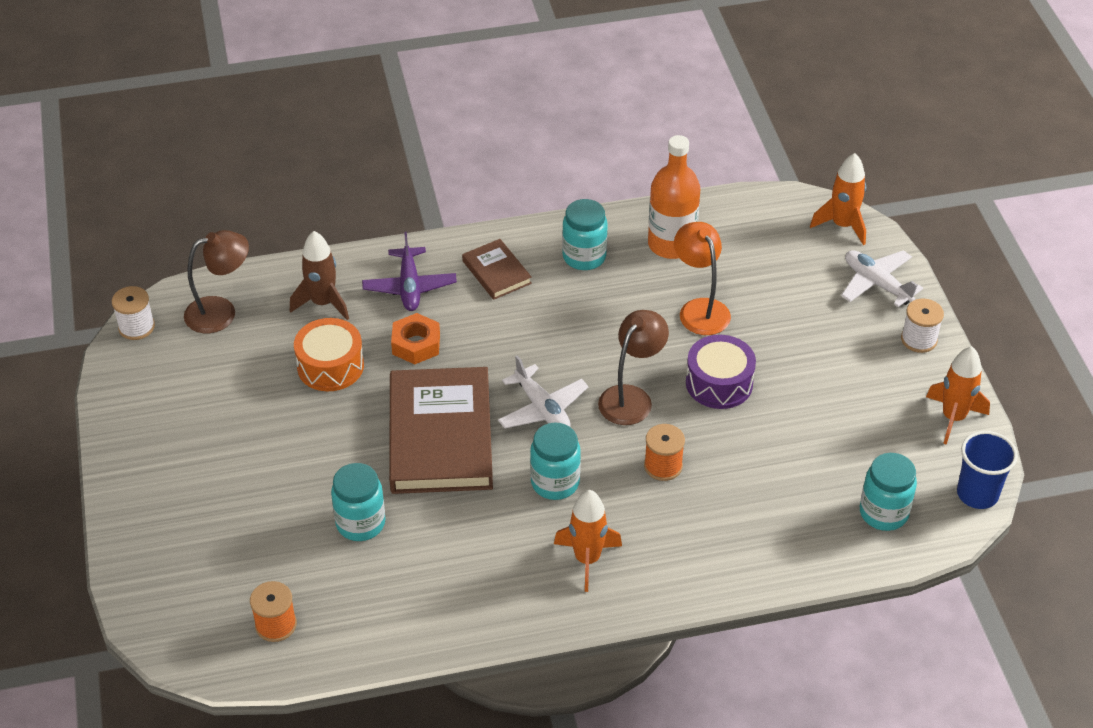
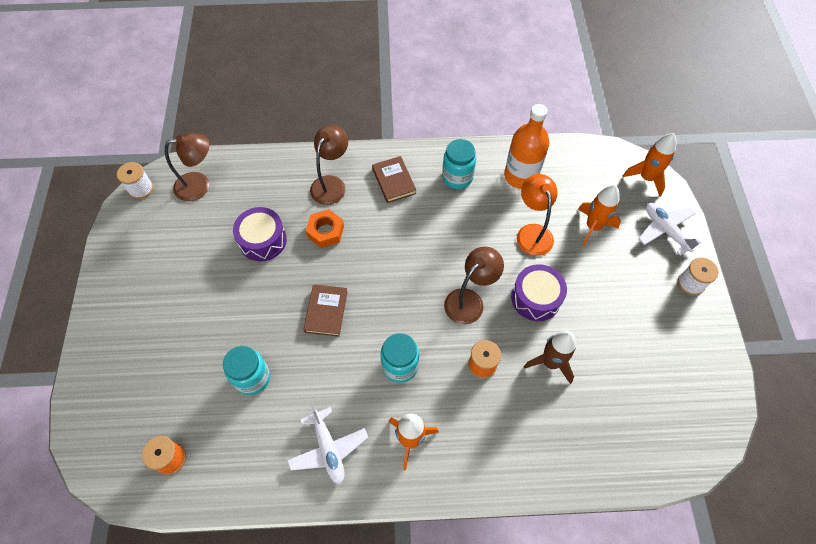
camera: 10 degrees right, 15 degrees up
brown rocket [290,231,349,320] -> brown rocket moved to [523,330,576,384]
orange drum [294,318,364,391] -> purple drum [233,207,287,261]
purple plane [362,232,457,311] -> brown lamp [310,125,348,205]
brown book [389,367,493,494] -> brown book [303,284,348,337], size x0.48
white plane [498,355,588,428] -> white plane moved to [287,406,368,484]
turquoise jar [860,453,917,531] -> none
orange rocket [926,346,990,445] -> orange rocket moved to [578,185,621,246]
blue cup [957,431,1018,509] -> none

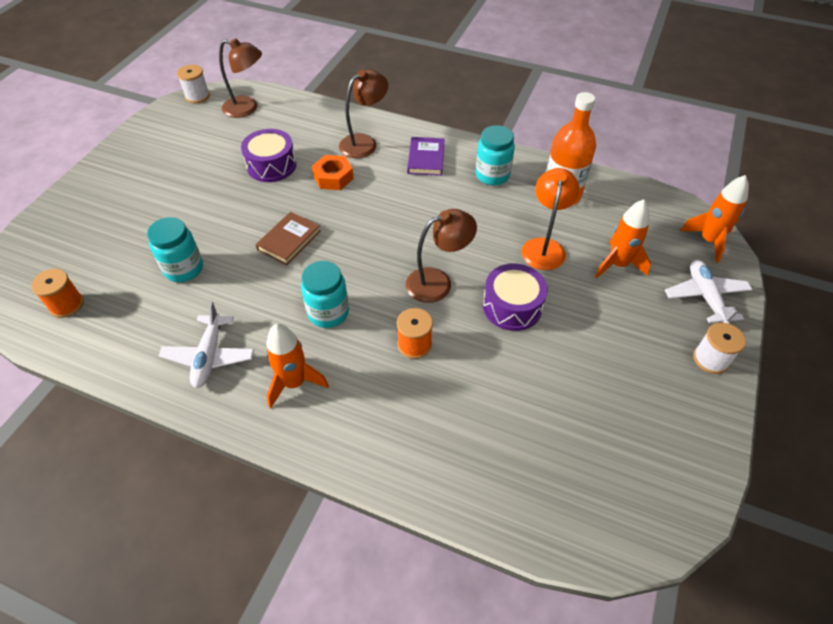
camera: 25 degrees right, 10 degrees down
brown book [372,156,417,203] -> purple book [407,137,445,176]
brown rocket [523,330,576,384] -> none

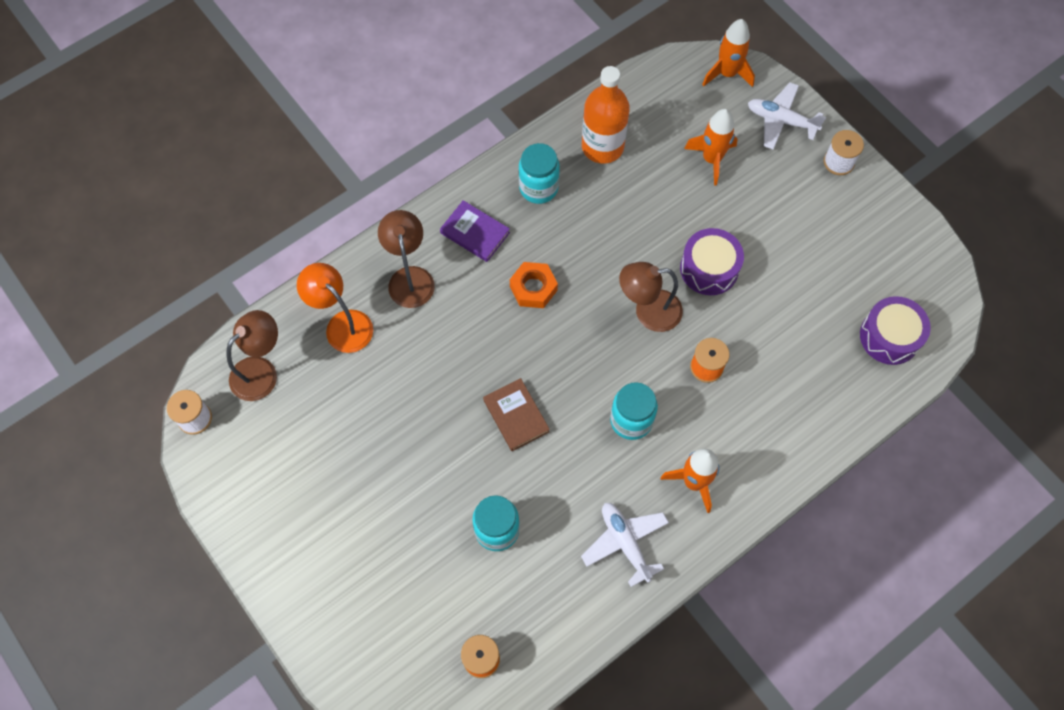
camera: 60 degrees left, 15 degrees up
white plane [159,302,254,388] -> white plane turned 150 degrees counterclockwise [581,503,669,587]
purple drum [241,129,297,182] -> purple drum moved to [860,296,931,365]
orange nut [312,155,354,190] -> orange nut moved to [510,262,558,308]
brown lamp [406,209,477,303] -> brown lamp turned 105 degrees counterclockwise [619,262,683,332]
orange lamp [522,168,580,270] -> orange lamp moved to [297,263,373,353]

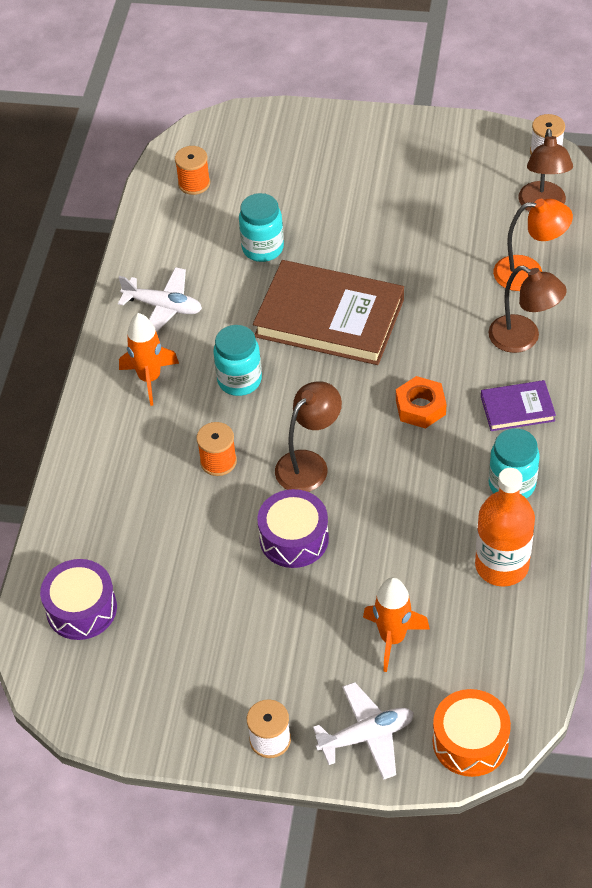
camera: 140 degrees right, 15 degrees down
brown book [483,378,550,451] -> brown book [253,260,404,365], size x2.07
orange rocket [702,19,755,87] -> orange drum [433,689,511,777]

